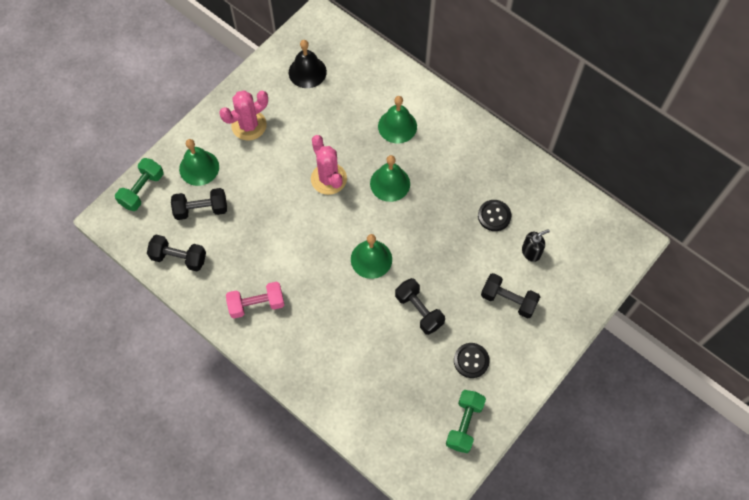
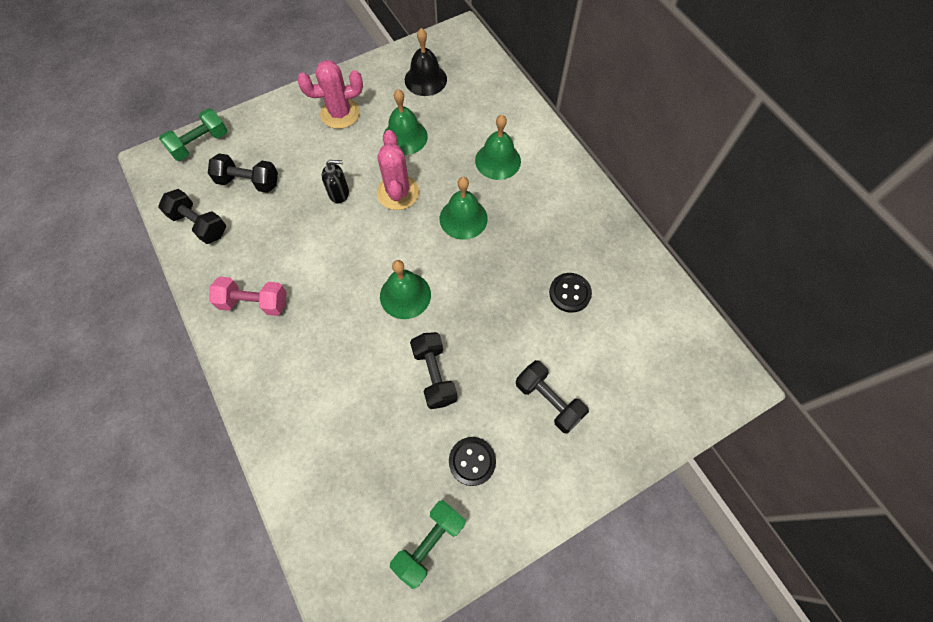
camera: 20 degrees right, 0 degrees up
green bell [179,139,219,186] -> green bell moved to [383,89,428,155]
black soap dispenser [522,229,550,262] -> black soap dispenser moved to [322,160,349,203]

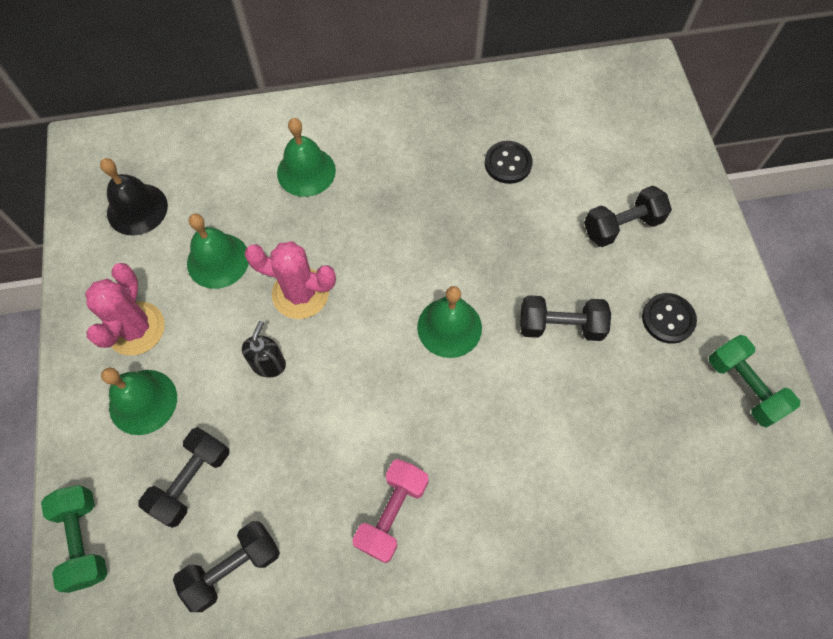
camera: 70 degrees left, 0 degrees up
green bell [440,177,488,240] -> green bell moved to [101,368,177,435]

